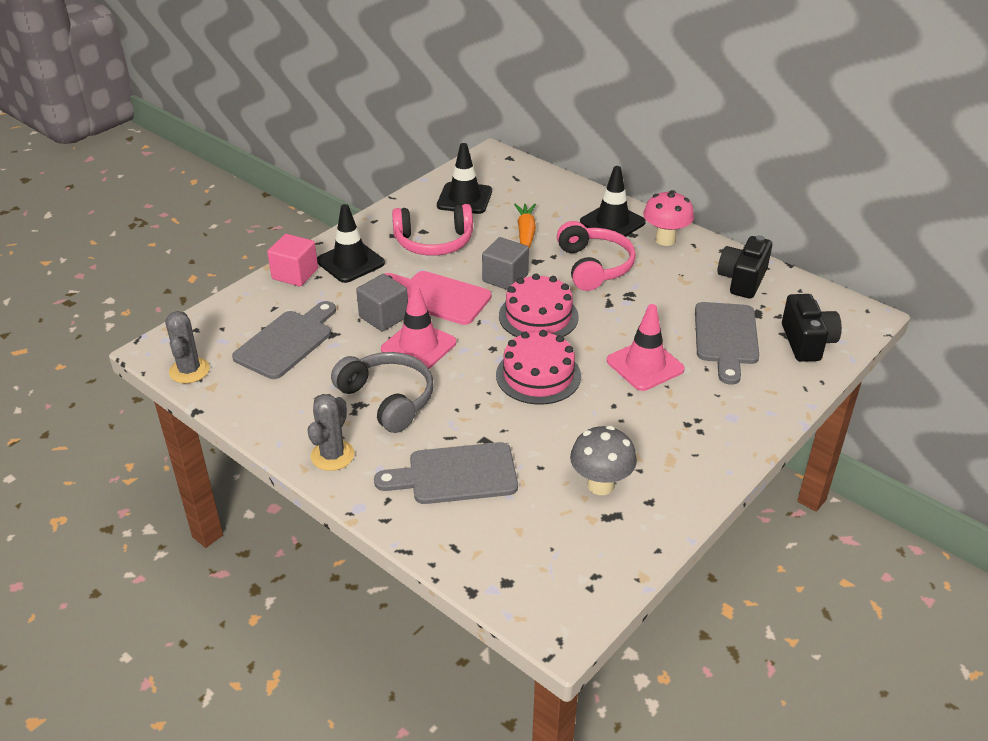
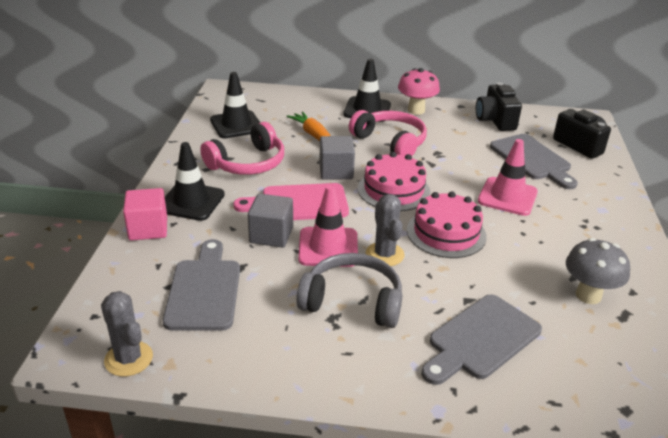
camera: 35 degrees left, 5 degrees down
grey cactus [308,394,354,471] -> grey cactus moved to [365,194,405,266]

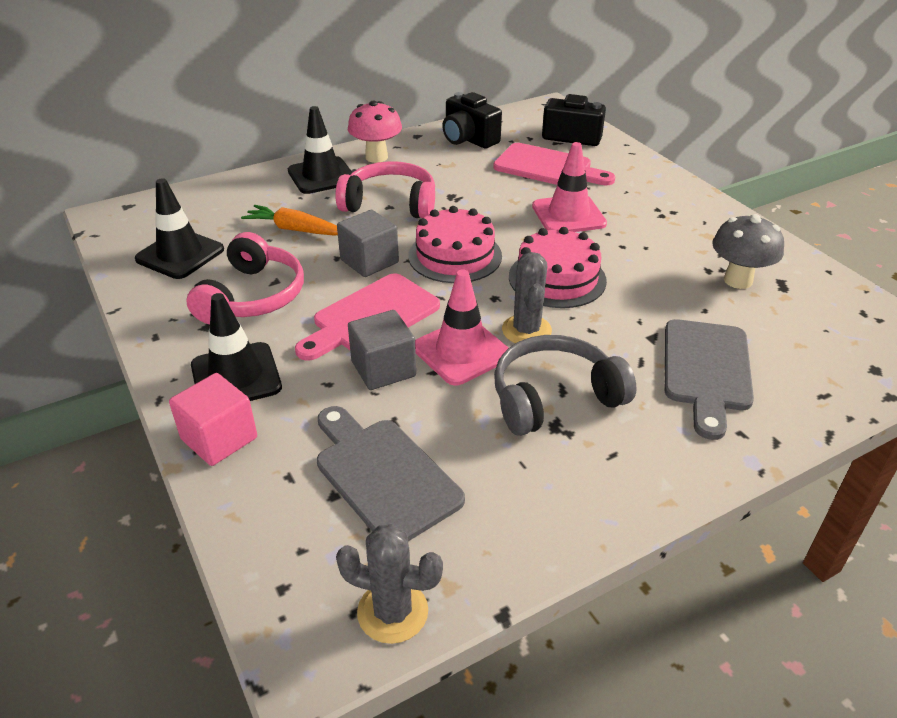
camera: 35 degrees left, 5 degrees up
grey cactus [365,194,405,266] -> grey cactus turned 45 degrees clockwise [502,252,552,343]
grey cutting board [490,134,578,189] -> pink cutting board [493,143,616,186]

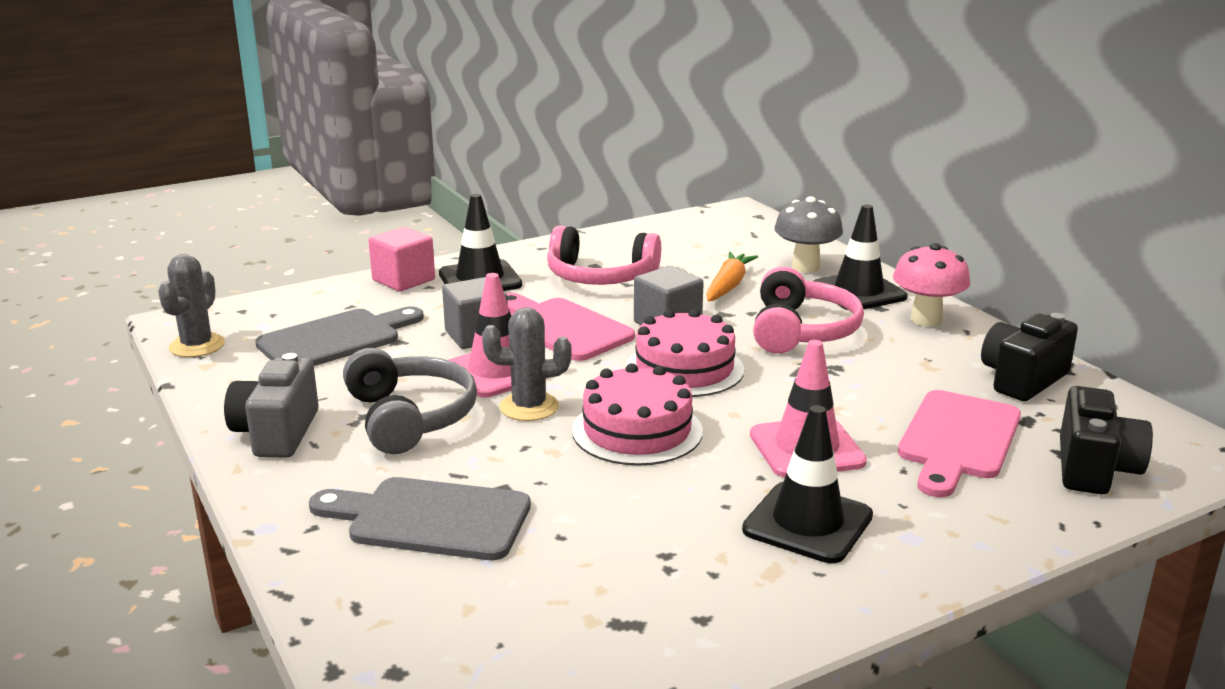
camera: 90 degrees right, 15 degrees down
black traffic cone [135,178,224,279] -> black traffic cone moved to [742,405,873,563]
grey mushroom [712,214,784,289] -> grey mushroom moved to [774,196,843,273]
none -> grey camera [224,353,319,458]

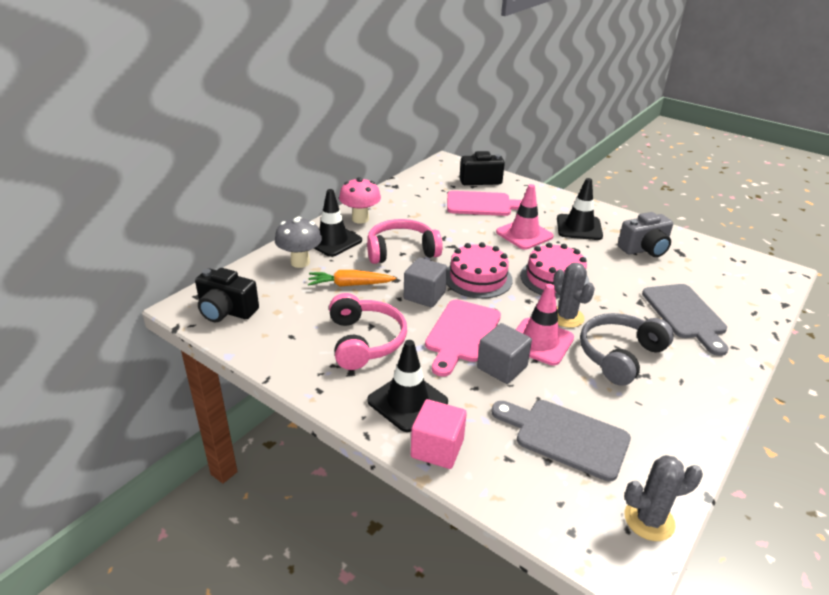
camera: 115 degrees left, 10 degrees up
grey camera [224,353,319,458] -> grey camera moved to [618,212,673,257]
black camera [981,313,1078,401] -> black camera moved to [195,268,259,322]

